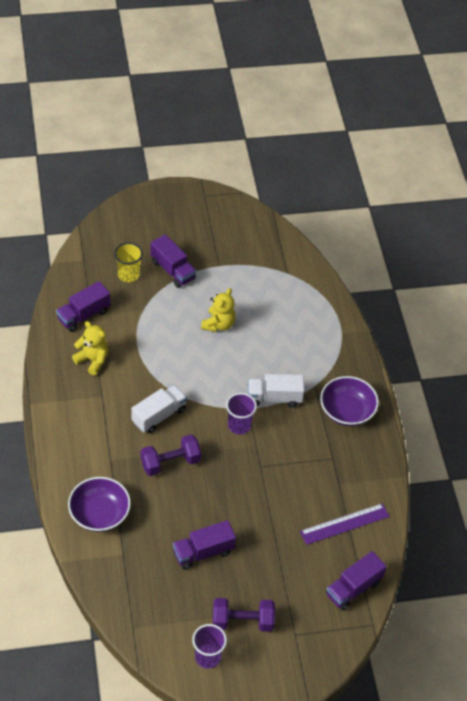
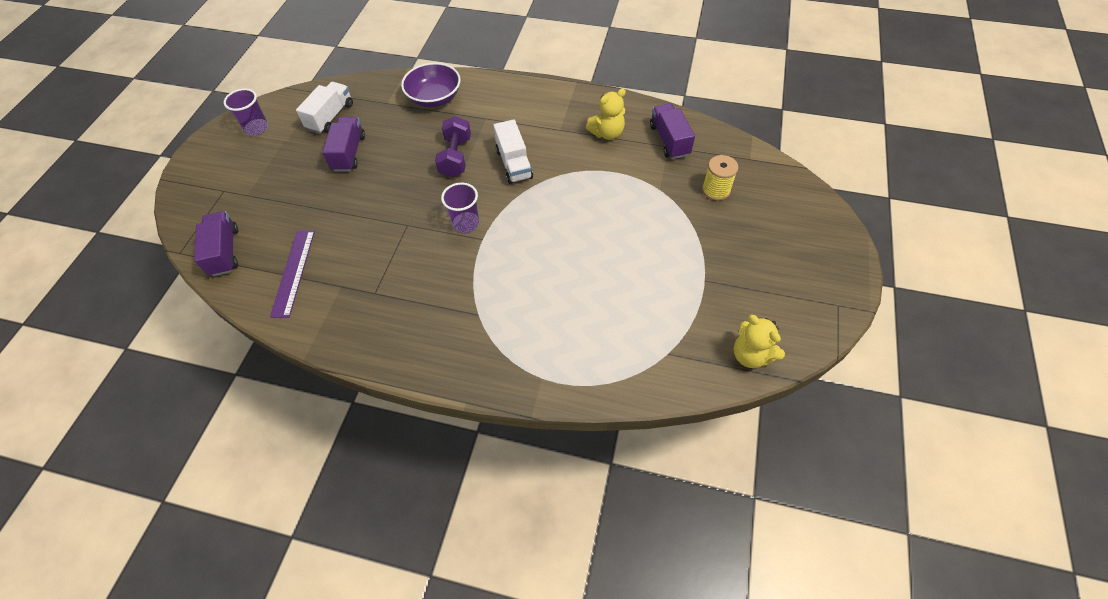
camera: 120 degrees right, 5 degrees up
yellow cup [114,242,143,282] -> yellow spool [702,155,738,201]
purple truck [150,234,196,288] -> none
yellow teddy bear [201,288,236,332] -> yellow teddy bear moved to [734,315,785,368]
purple dumbbell [213,598,275,632] -> none
white truck [248,374,304,408] -> white truck moved to [296,82,353,134]
purple bowl [320,376,379,426] -> none

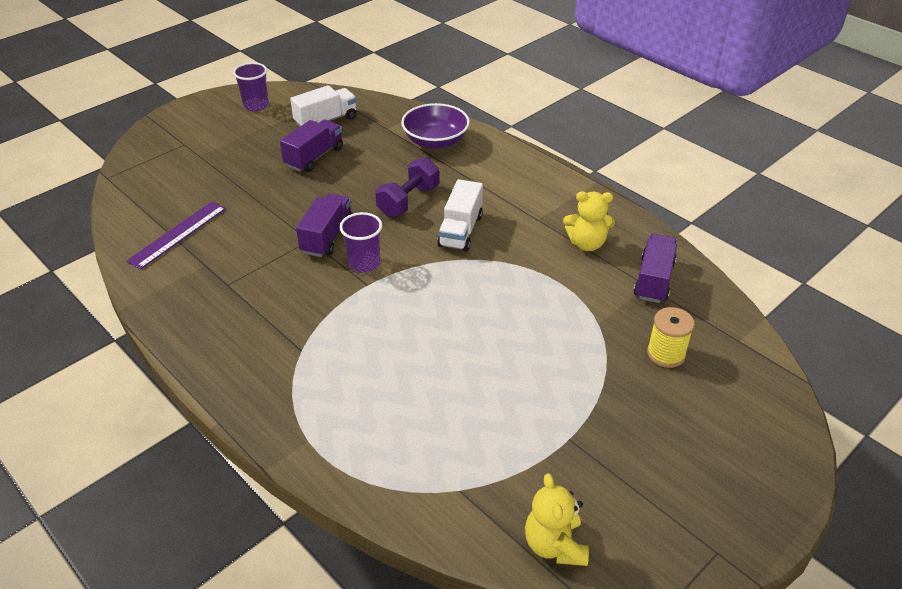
camera: 30 degrees right, 15 degrees down
purple truck [194,211,238,276] -> purple truck moved to [296,193,353,257]

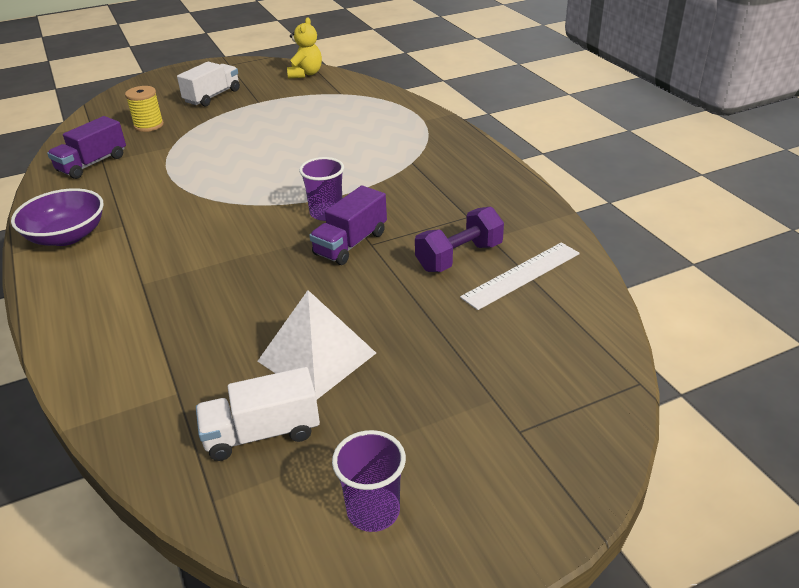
camera: 160 degrees left, 5 degrees down
purple ruler [126,201,226,270] -> white ruler [460,242,580,310]
purple truck [280,120,343,172] -> white pyramid [258,290,376,400]
purple dumbbell [375,157,439,217] -> purple dumbbell moved to [415,206,504,272]
purple bowl [401,103,470,149] -> purple bowl moved to [11,188,104,246]
white truck [437,179,483,251] -> white truck moved to [177,62,240,106]
yellow teddy bear [563,191,615,251] -> none

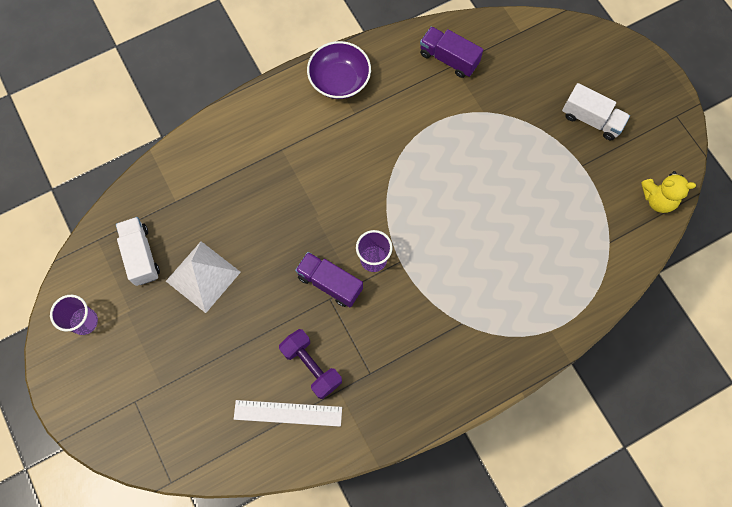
camera: 85 degrees right, 35 degrees up
yellow spool [125,86,164,132] -> none
white ruler [460,242,580,310] -> white ruler turned 45 degrees counterclockwise [234,400,342,427]

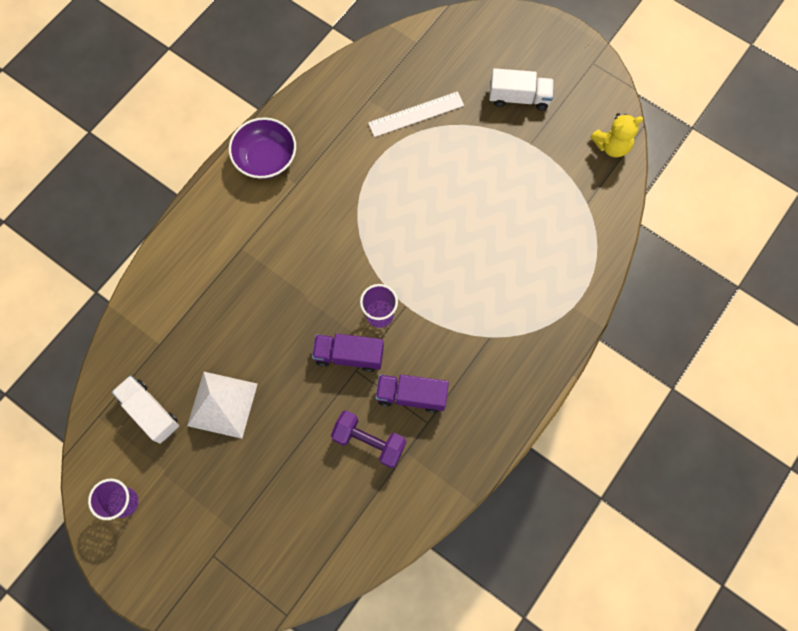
camera: 25 degrees left, 0 degrees up
white ruler [234,400,342,427] -> white ruler moved to [368,91,464,137]
purple truck [420,26,483,78] -> purple truck moved to [376,375,449,413]

